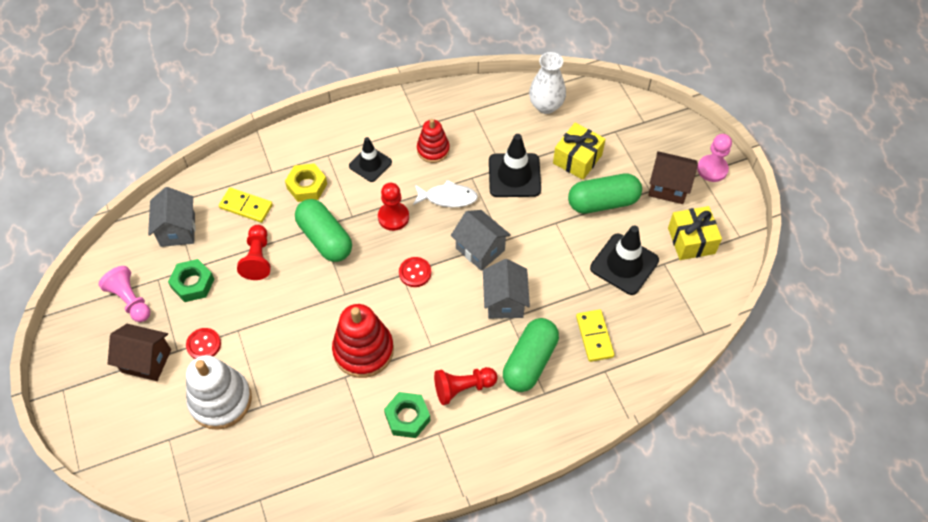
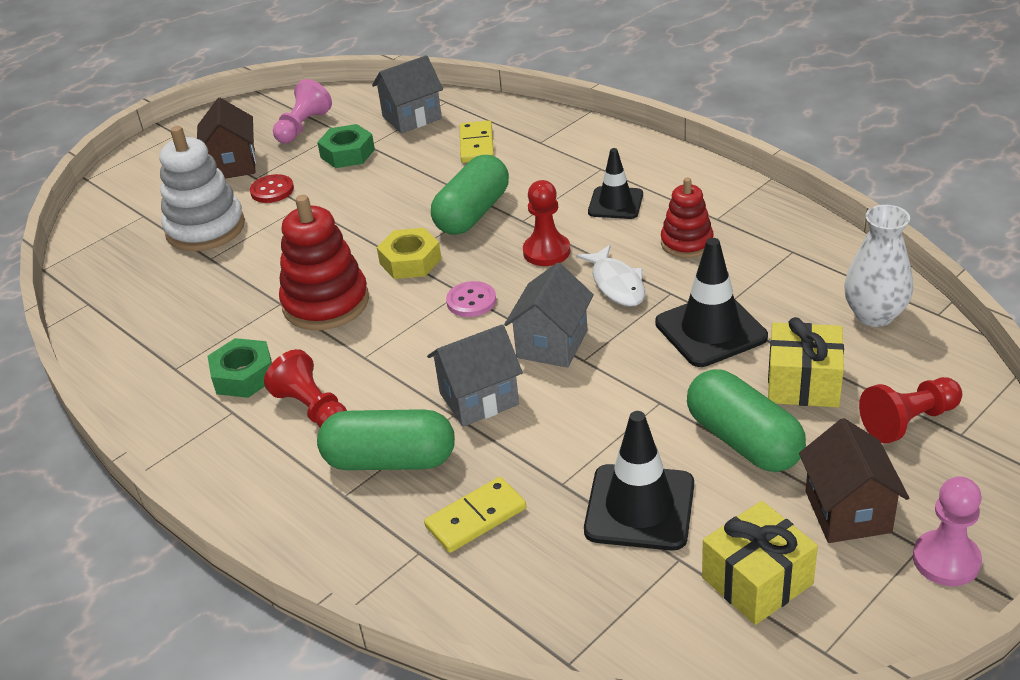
camera: 70 degrees right, 20 degrees down
red pawn [237,225,271,280] -> red pawn moved to [859,377,962,444]
yellow nut [285,163,327,202] -> yellow nut moved to [377,228,442,279]
red button [399,257,431,287] -> pink button [446,281,496,317]

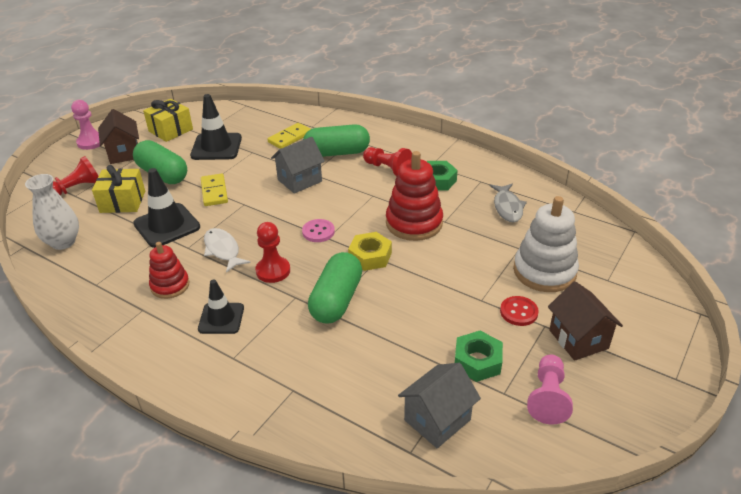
camera: 165 degrees right, 0 degrees up
yellow domino [460,120,494,163] -> yellow domino moved to [201,173,228,206]
grey house [504,263,594,368] -> none
none -> grey fish [490,184,527,223]

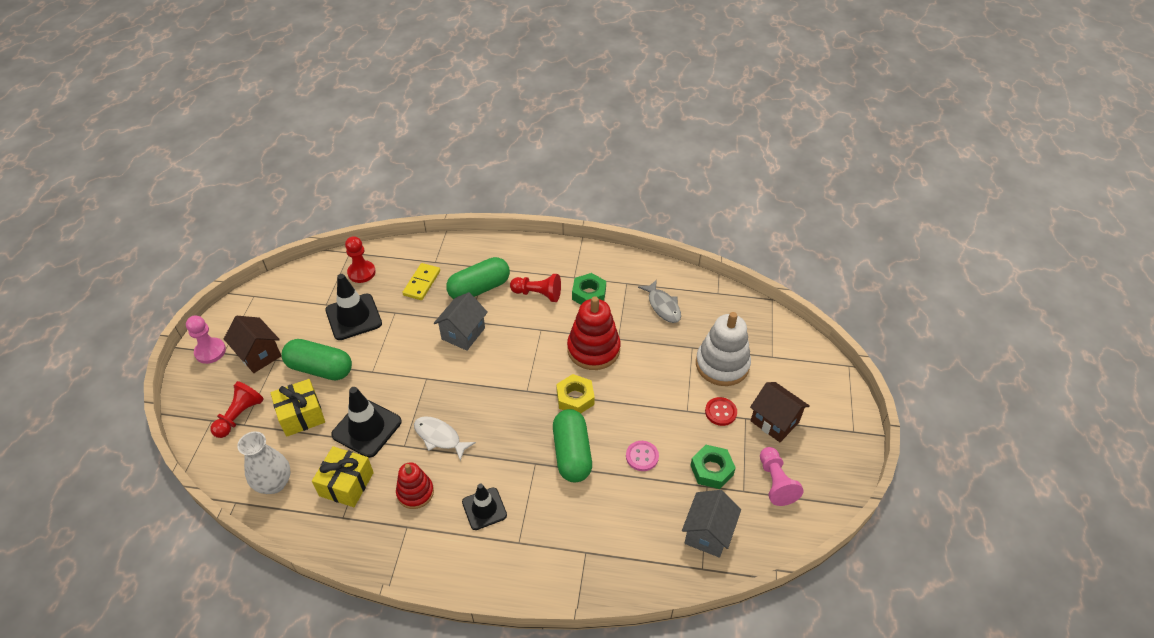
camera: 25 degrees left, 10 degrees up
yellow gift [143,99,193,142] -> yellow gift moved to [312,446,374,507]
yellow domino [201,173,228,206] -> none
red pawn [255,222,290,283] -> red pawn moved to [345,236,376,283]
pink button [302,219,335,242] -> pink button moved to [626,441,659,471]

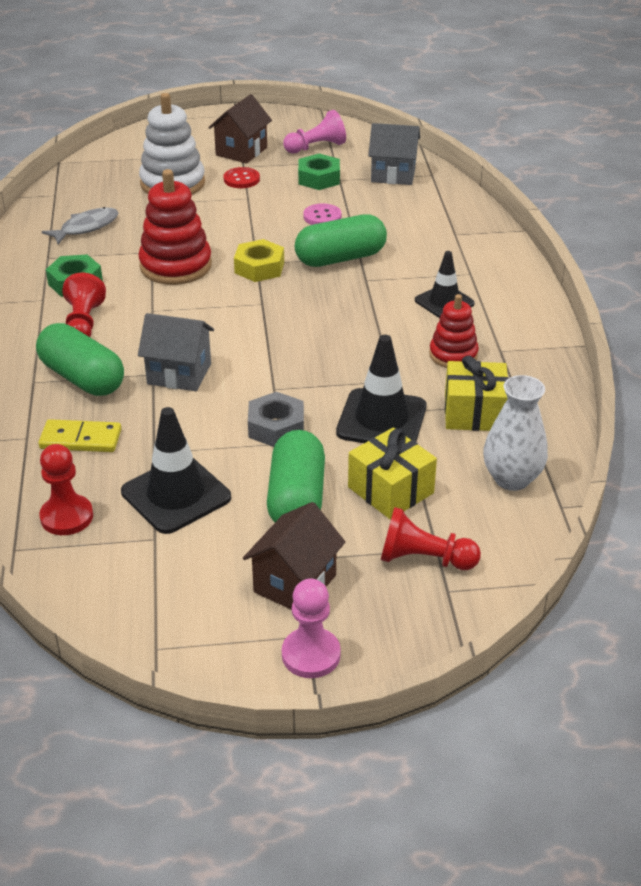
camera: 105 degrees left, 10 degrees down
white fish [414,416,476,461] -> none
none -> grey nut [248,392,304,447]

